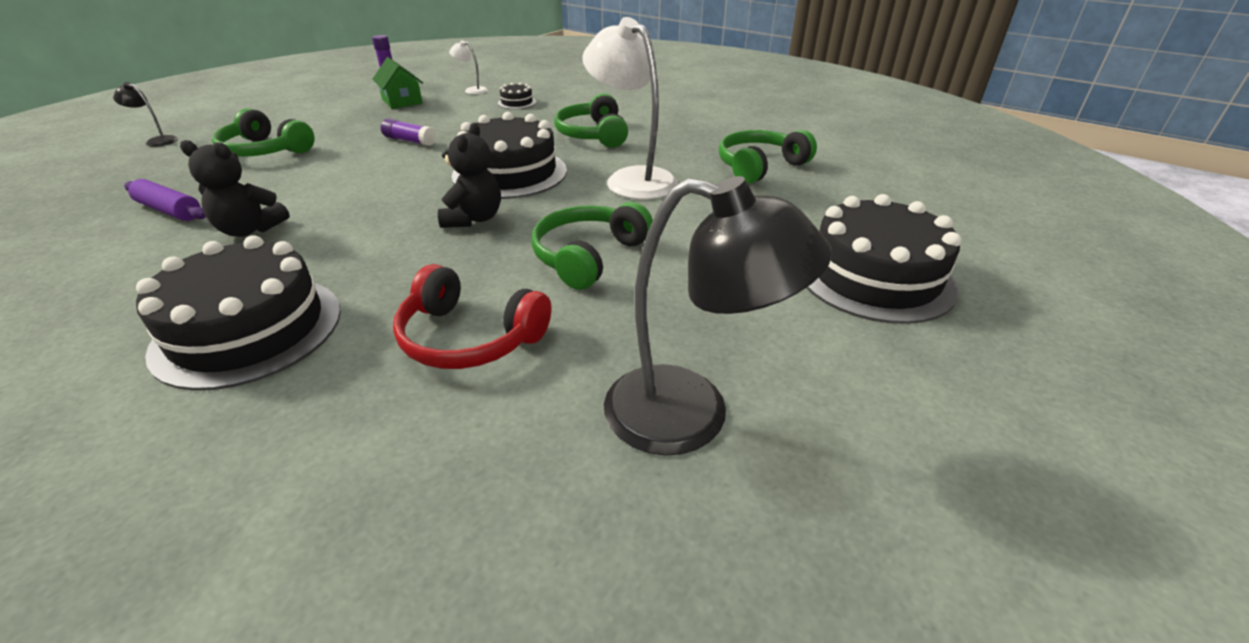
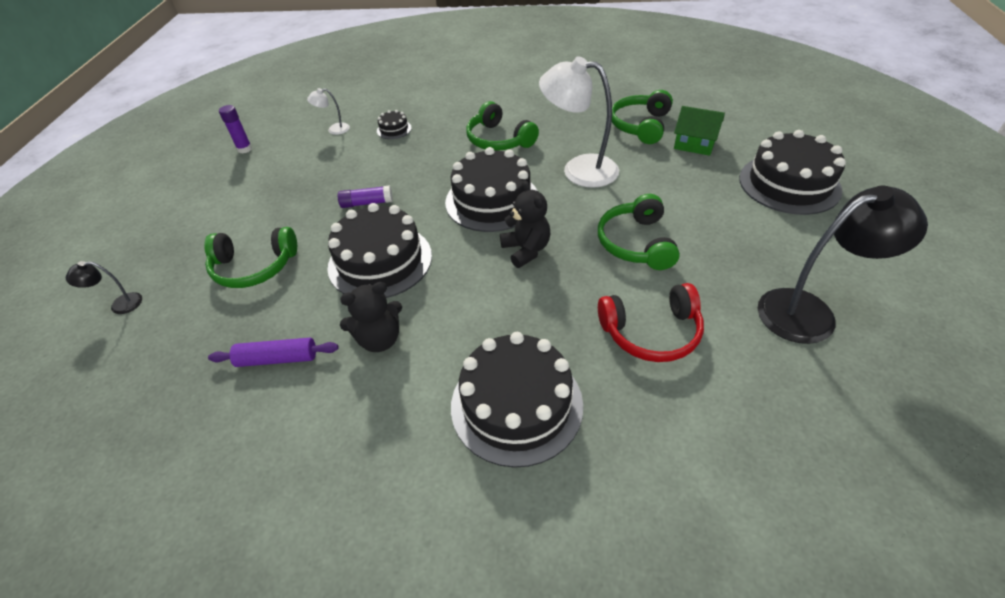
camera: 30 degrees left, 10 degrees up
green house [372,57,423,109] -> green house moved to [674,106,725,156]
none -> black cake [328,203,432,298]

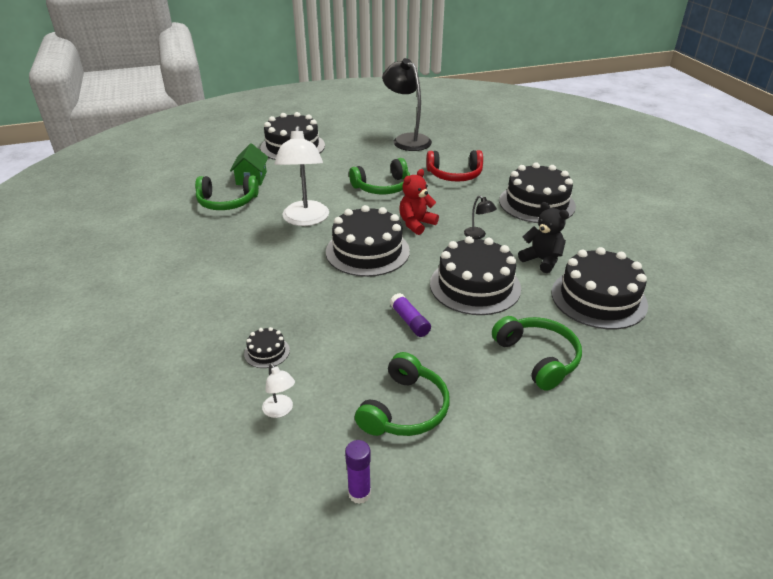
camera: 115 degrees left, 10 degrees down
black lamp [66,261,142,314] -> black lamp moved to [464,196,497,239]
purple rolling pin [208,338,339,367] -> black cake [552,247,648,329]
green headphones [466,101,539,151] -> green headphones moved to [355,352,450,436]
black teddy bear [500,181,550,268] -> red teddy bear [399,169,439,235]
red headphones [598,283,704,362] -> red headphones turned 120 degrees clockwise [426,150,483,182]

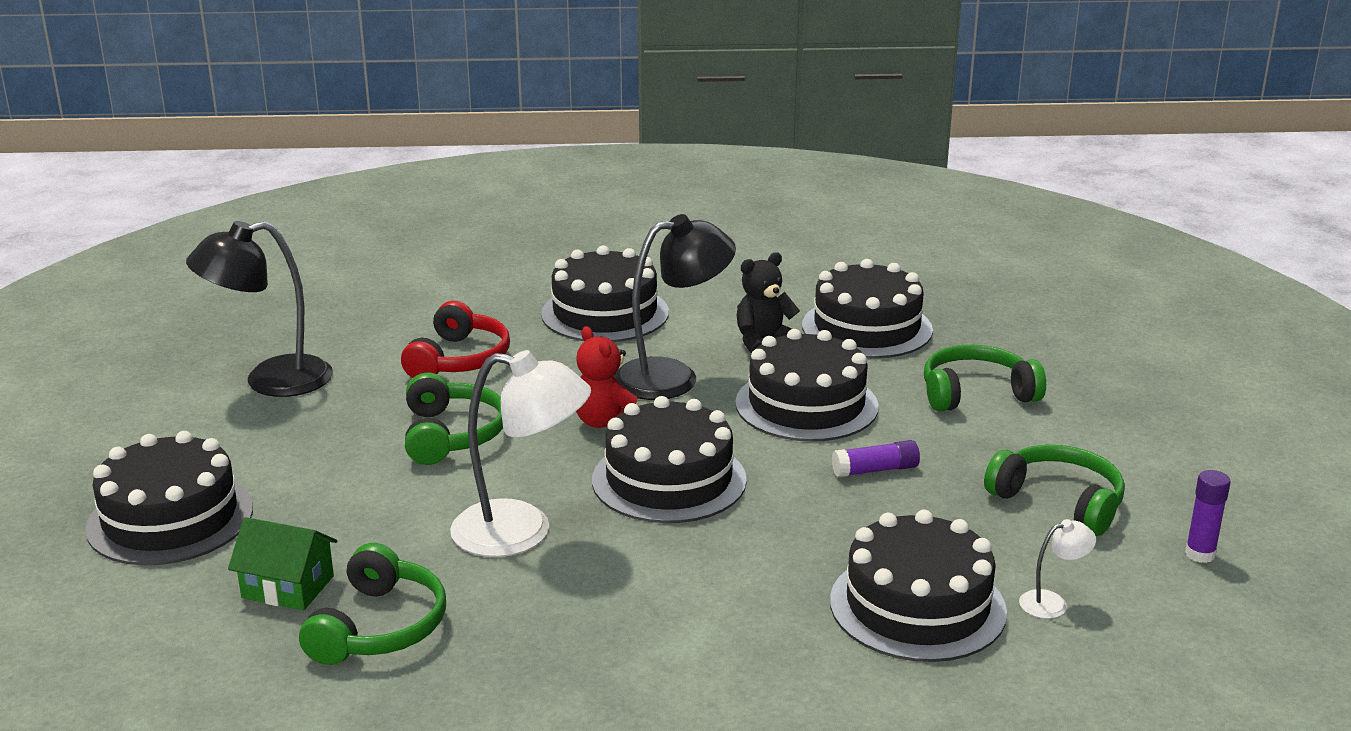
camera: 75 degrees left, 10 degrees down
black cake [244,327,290,368] -> black cake [830,510,1007,662], size x2.28
black lamp [464,196,497,239] -> black lamp [613,214,736,400], size x2.25

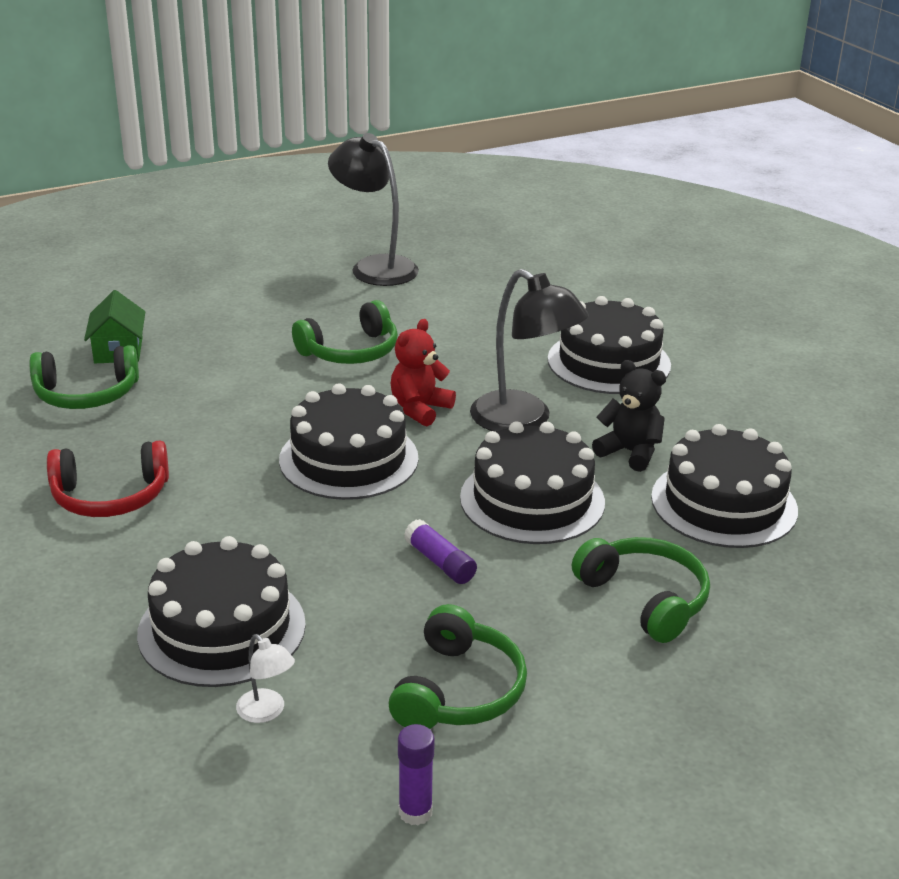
camera: 65 degrees right, 5 degrees up
black cake [85,431,253,565] -> none
red headphones [401,301,510,378] -> red headphones moved to [47,441,169,517]
white lamp [450,350,591,557] -> none

